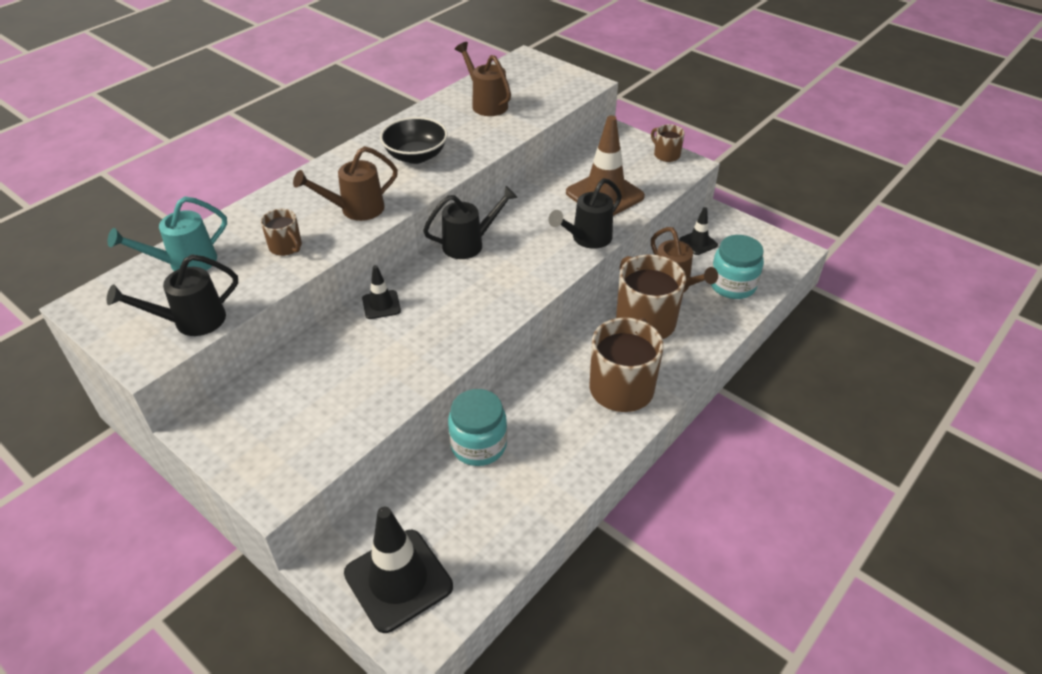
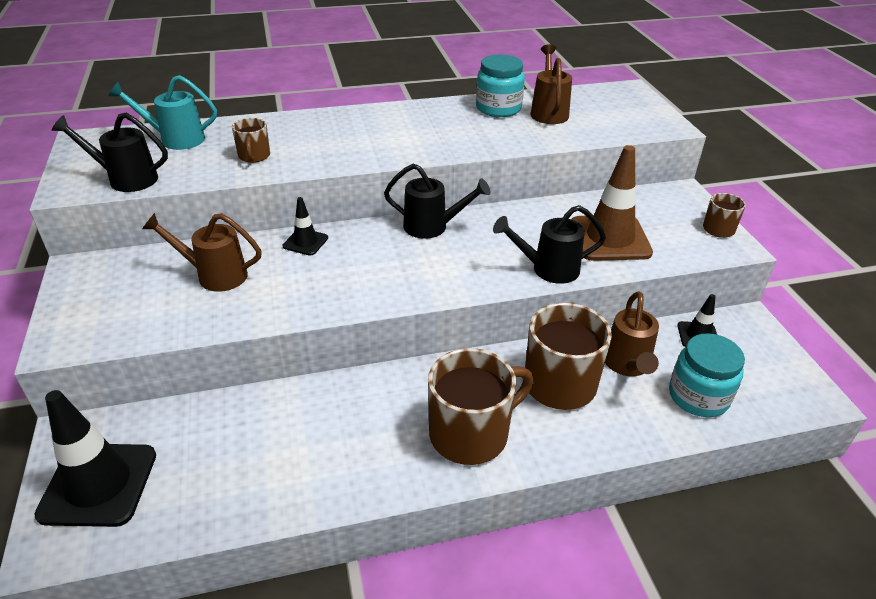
camera: 35 degrees right, 5 degrees down
brown watering can [293,146,398,221] -> brown watering can moved to [142,213,262,292]
black bowl [380,117,448,164] -> none
turquoise jar [448,389,507,466] -> turquoise jar moved to [476,55,525,117]

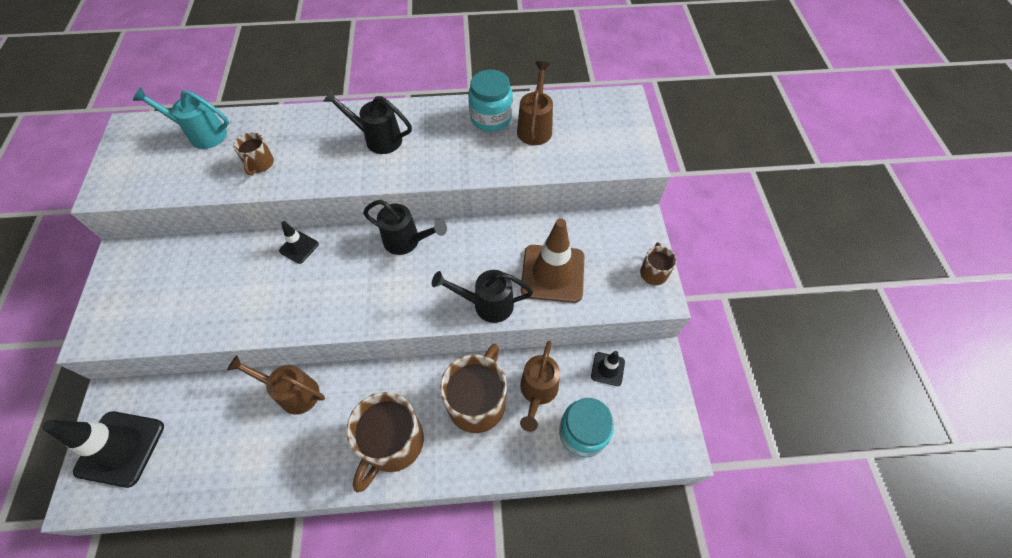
camera: 10 degrees right, 20 degrees up
black watering can [52,113,168,192] -> black watering can moved to [324,89,412,154]
brown watering can [142,213,262,292] -> brown watering can moved to [227,355,325,415]
brown mug [428,348,533,465] -> brown mug turned 135 degrees clockwise [346,392,424,493]

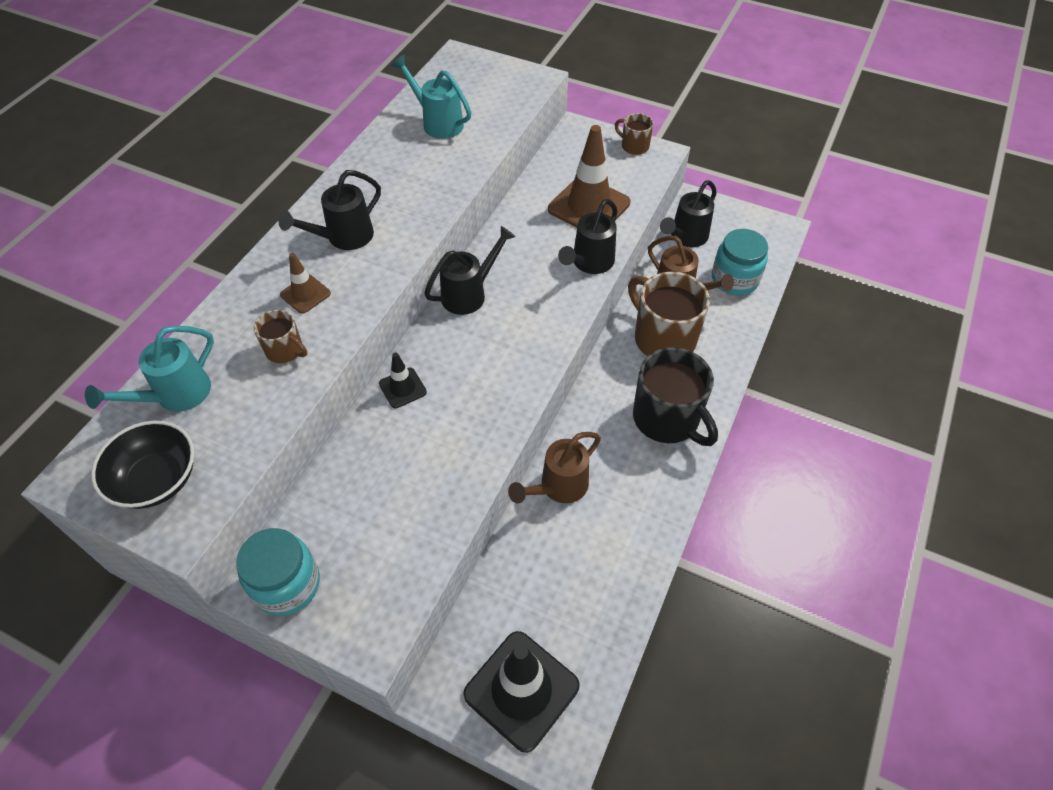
camera: 60 degrees left, 5 degrees down
brown mug [346,392,424,493] -> black mug [633,347,718,446]
turquoise jar [468,70,513,131] -> turquoise jar moved to [236,528,320,616]
brown watering can [517,61,553,145] -> turquoise watering can [391,55,471,139]
black traffic cone [591,351,625,386] -> black watering can [660,180,717,247]
none -> black bowl [91,421,194,509]
none -> brown traffic cone [280,253,331,314]

